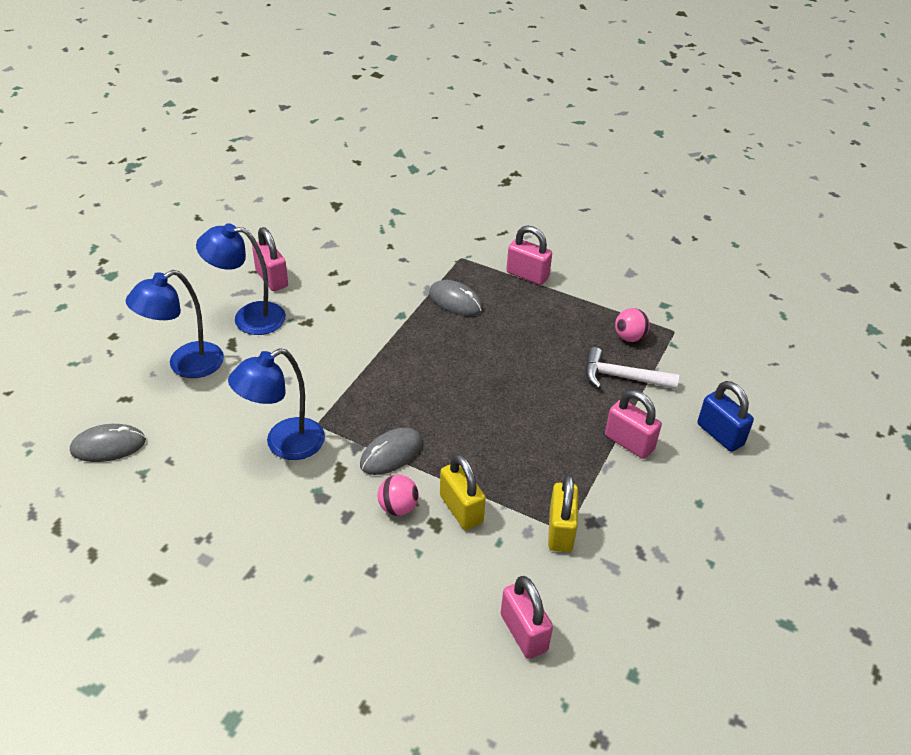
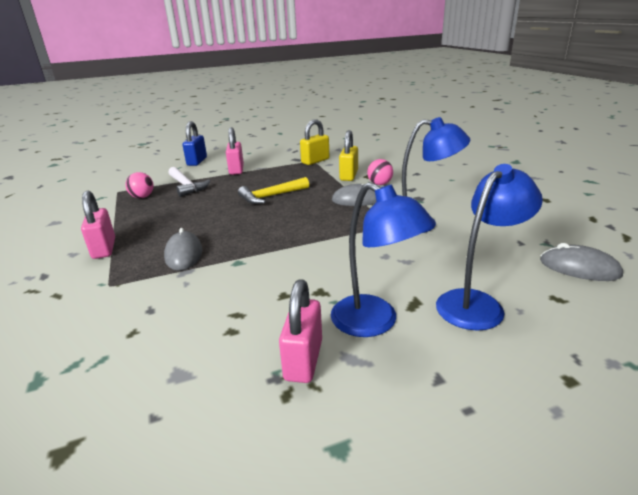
camera: 135 degrees left, 15 degrees down
blue lamp [126,270,224,378] -> blue lamp turned 45 degrees counterclockwise [436,164,543,331]
pink padlock [501,576,553,659] -> none
none -> yellow hammer [238,177,309,204]

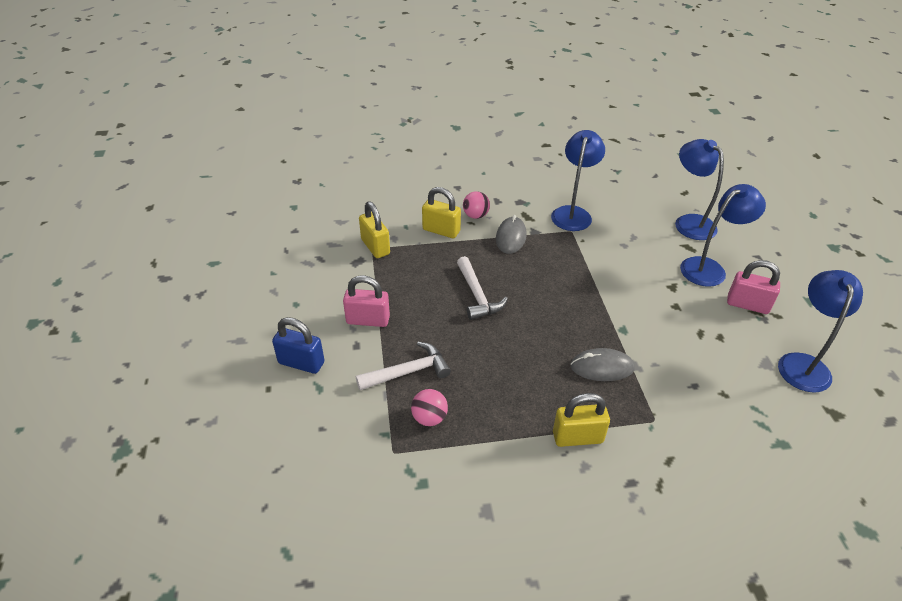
camera: 80 degrees left, 15 degrees up
pink padlock [81,191,115,259] -> yellow padlock [553,393,610,447]
yellow hammer [238,177,309,204] -> white hammer [457,256,508,320]
grey mouse [540,243,623,281] -> none
none -> blue lamp [778,270,863,393]

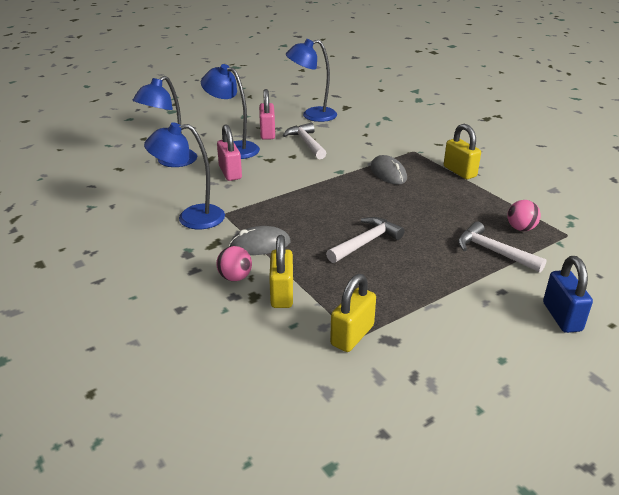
camera: 115 degrees left, 10 degrees down
pink padlock [343,275,390,327] -> pink padlock moved to [217,125,242,181]
none -> white hammer [283,123,326,159]

